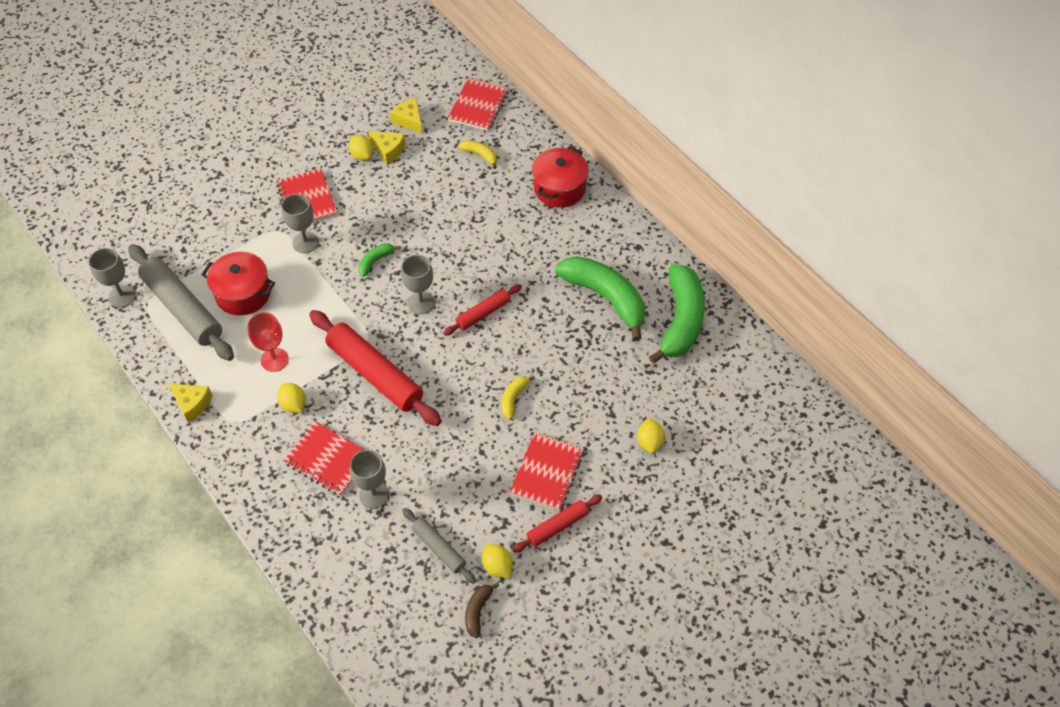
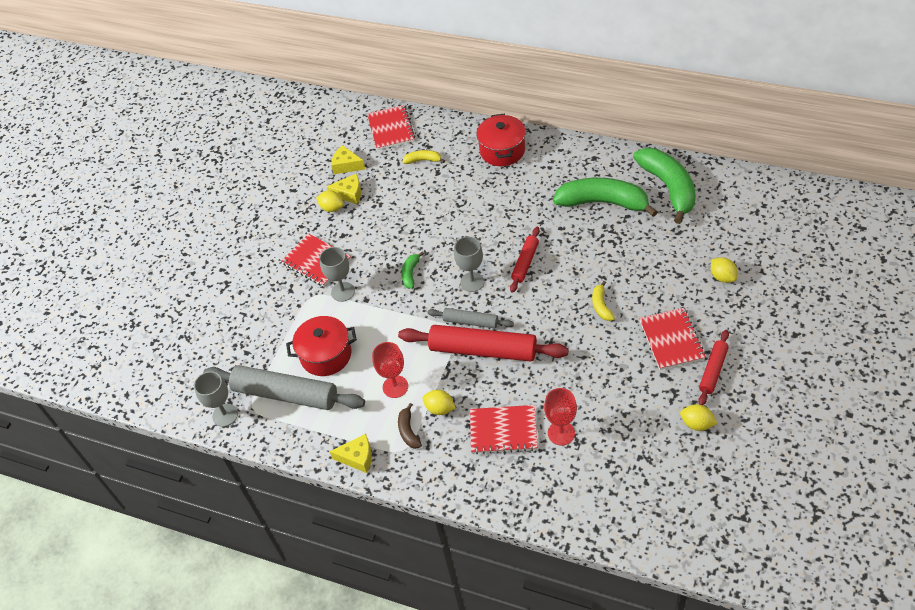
camera: 25 degrees left, 5 degrees down
grey goblet [350,450,389,509] -> red goblet [544,388,577,445]
grey rolling pin [402,508,476,584] -> grey rolling pin moved to [427,308,514,329]
brown banana [465,582,499,638] -> brown banana moved to [398,403,422,449]

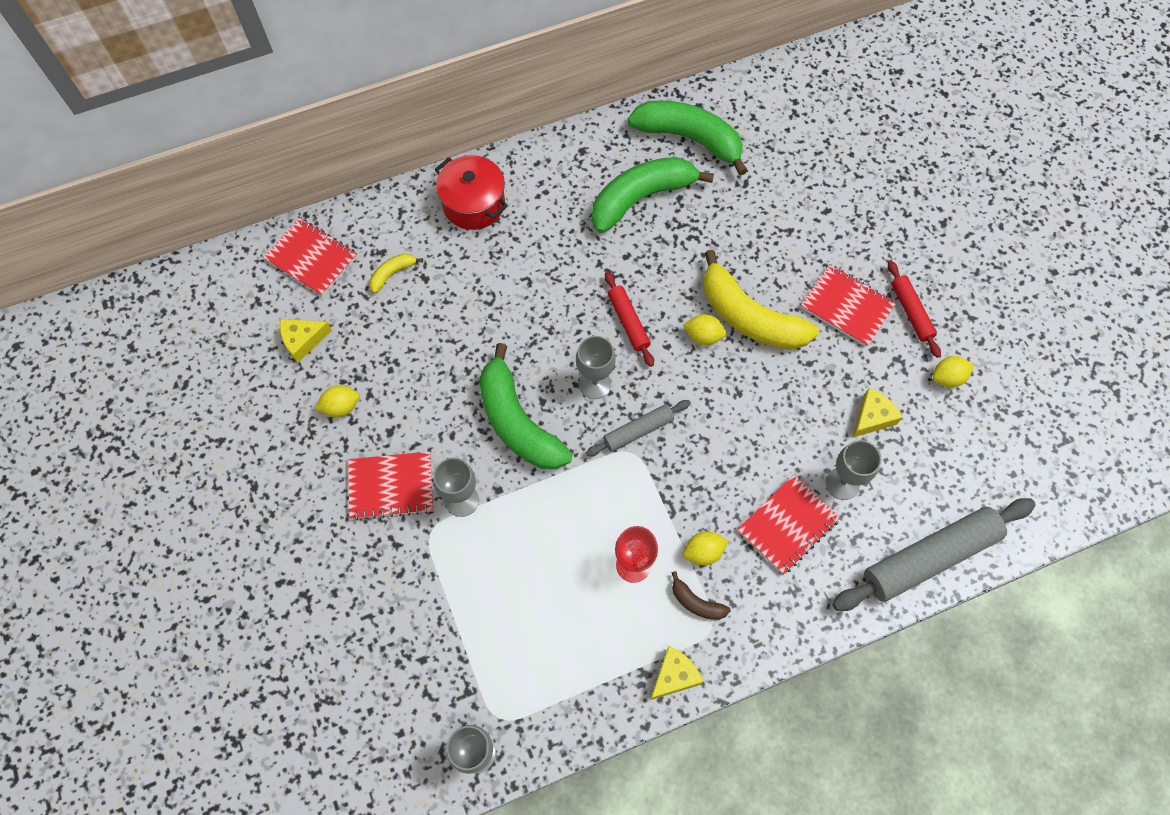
camera: 50 degrees left, 15 degrees up
grey rolling pin [203,365,365,410] -> grey rolling pin moved to [832,498,1036,611]
red pot [286,316,357,376] -> none
yellow cheese [326,174,361,204] -> yellow cheese moved to [852,388,903,438]
red rolling pin [398,325,569,361] -> none
green banana [401,251,424,289] -> green banana [479,343,572,469], size x2.27
red goblet [544,388,577,445] -> grey goblet [826,440,882,500]
yellow banana [592,281,615,321] -> yellow banana [703,250,819,350], size x2.27
yellow lemon [711,257,737,283] -> yellow lemon moved to [683,314,726,345]

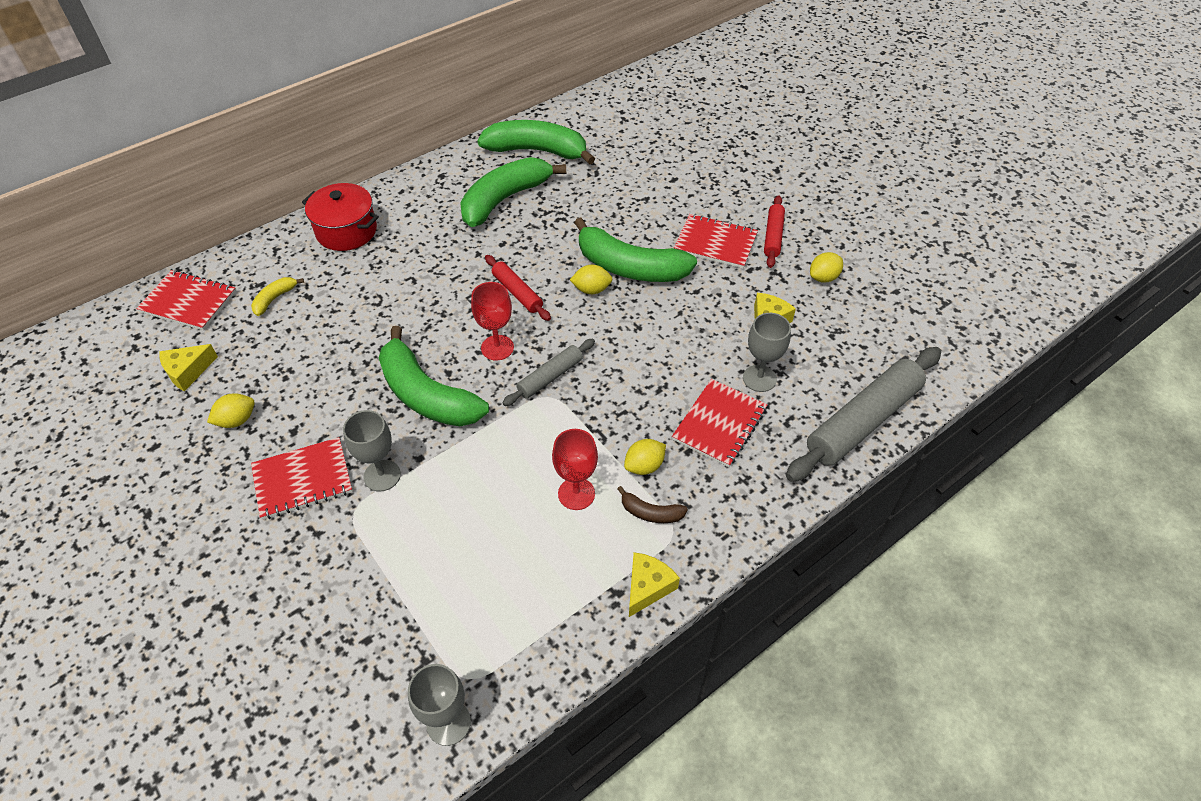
camera: 15 degrees left, 15 degrees down
grey goblet [576,336,616,399] -> red goblet [471,282,514,360]
yellow banana [703,250,819,350] -> green banana [574,218,697,282]
red rolling pin [888,261,941,358] -> red rolling pin turned 45 degrees clockwise [764,196,785,268]

